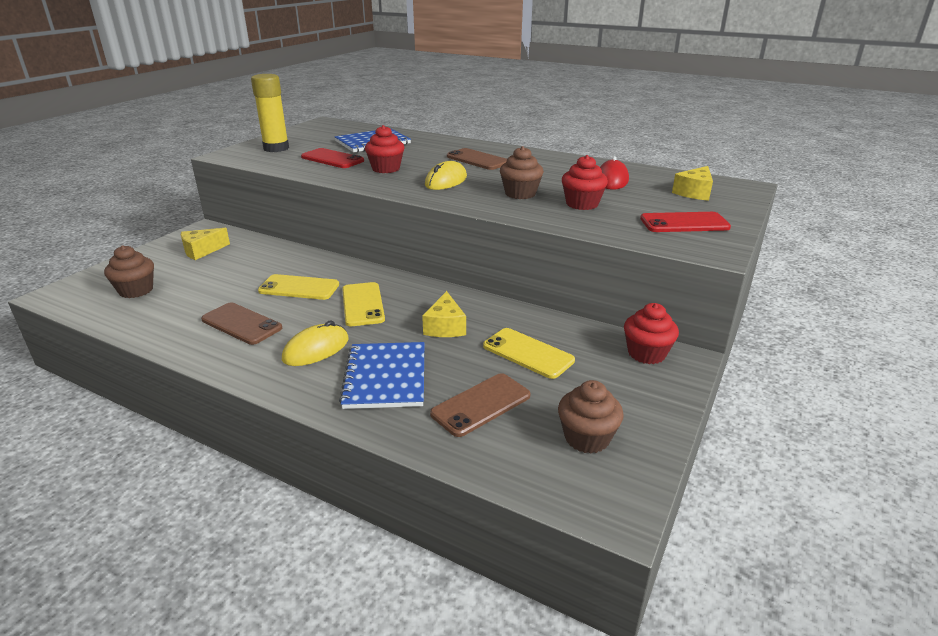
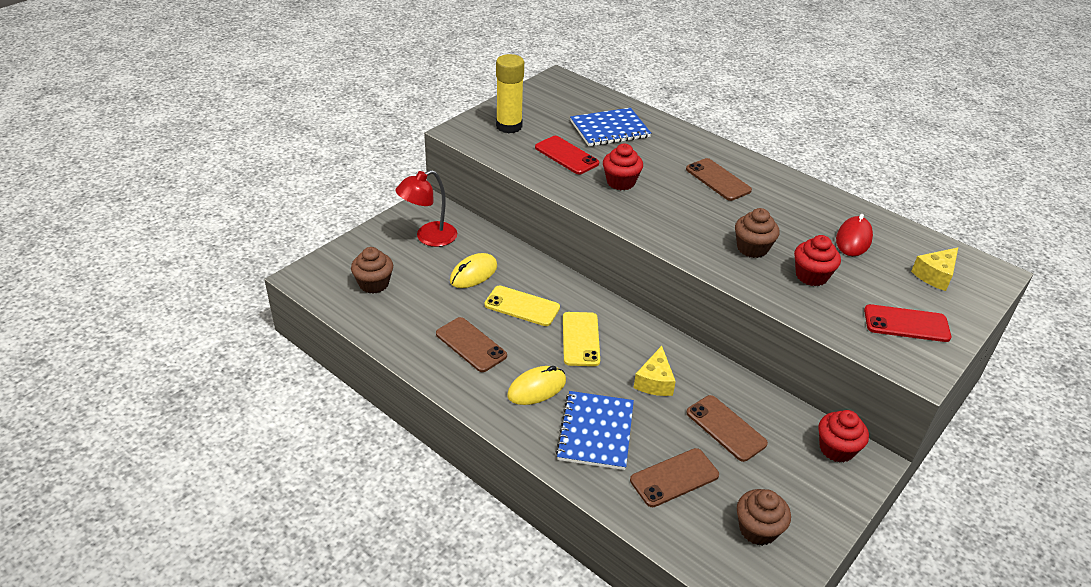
camera: 10 degrees right, 10 degrees up
yellow cheese [181,228,230,260] -> red lamp [395,170,457,247]
yellow mouse [425,161,467,190] -> yellow mouse moved to [450,253,497,288]
yellow phone [483,328,575,379] -> brown phone [686,395,768,462]

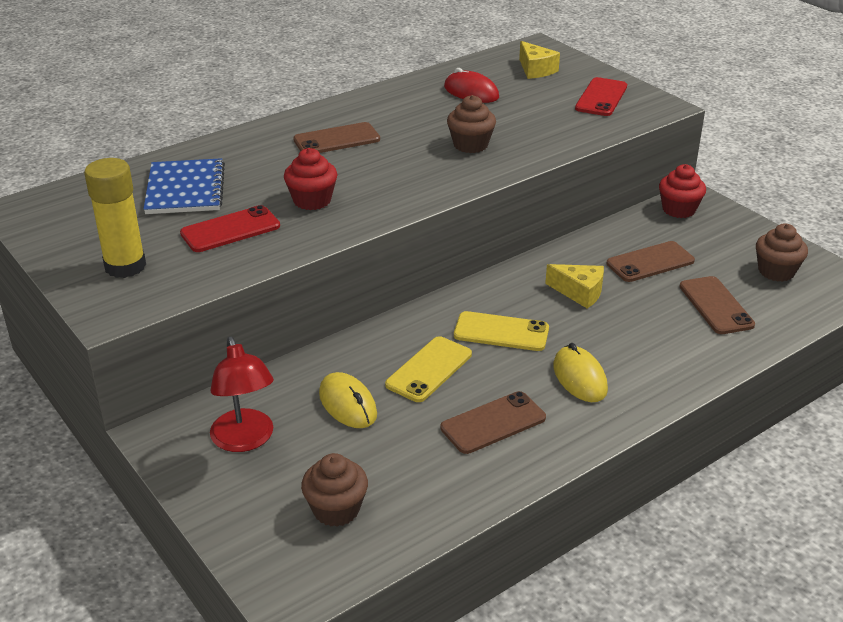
camera: 75 degrees left, 5 degrees down
blue notebook [556,391,634,470] -> none
red cupcake [794,235,841,286] -> none

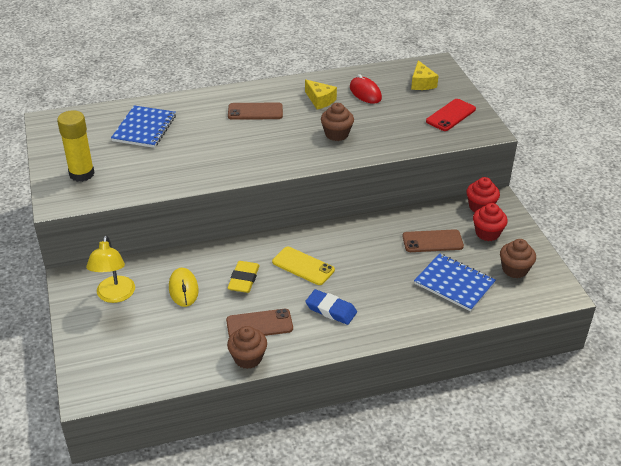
camera: 20 degrees right, 5 degrees up
red phone [180,205,280,252] -> none
red lamp [210,336,274,452] -> yellow lamp [86,235,135,303]
red cupcake [284,148,338,210] -> red cupcake moved to [473,203,508,241]
brown cupcake [301,453,368,527] -> brown cupcake moved to [227,326,267,369]
yellow phone [385,336,472,402] -> yellow eraser [227,261,260,293]
yellow cheese [545,264,604,308] -> yellow cheese moved to [305,79,337,109]
yellow mouse [553,343,608,402] -> blue eraser [305,289,357,325]
brown phone [680,276,755,334] -> blue notebook [414,253,496,311]

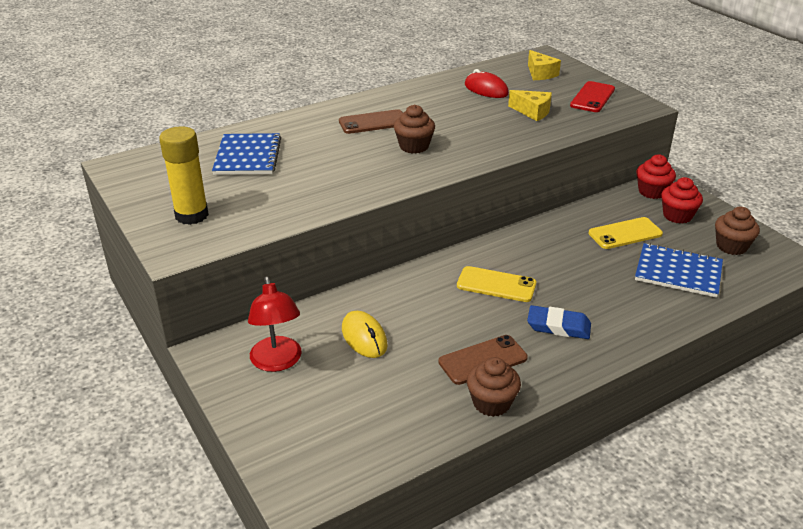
camera: 15 degrees left, 5 degrees down
yellow lamp [86,235,135,303] -> red lamp [248,276,302,372]
yellow eraser [227,261,260,293] -> none
yellow cheese [305,79,337,109] -> yellow cheese moved to [508,90,552,121]
brown cupcake [321,103,354,141] -> brown cupcake moved to [394,105,435,154]
brown phone [402,229,464,252] -> yellow phone [588,217,663,249]

